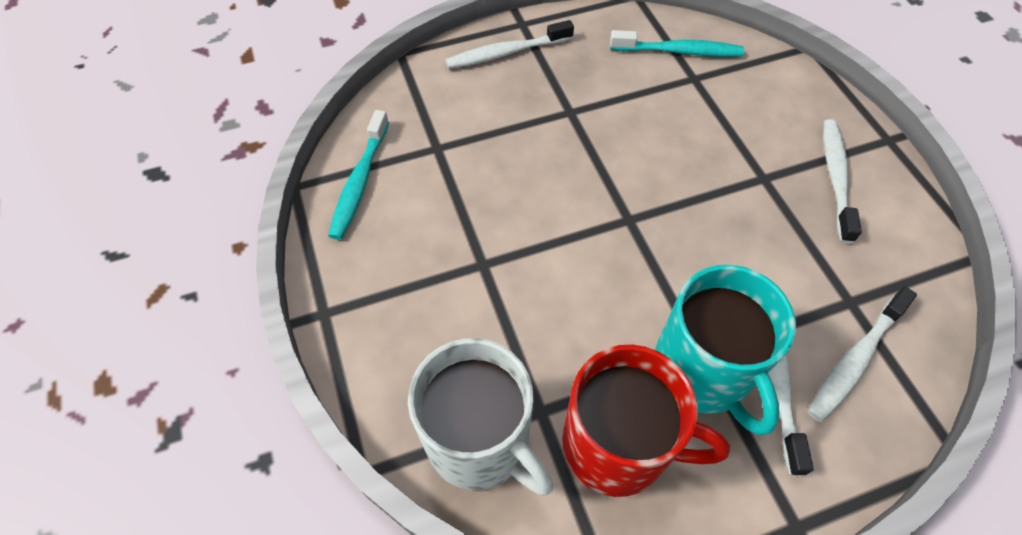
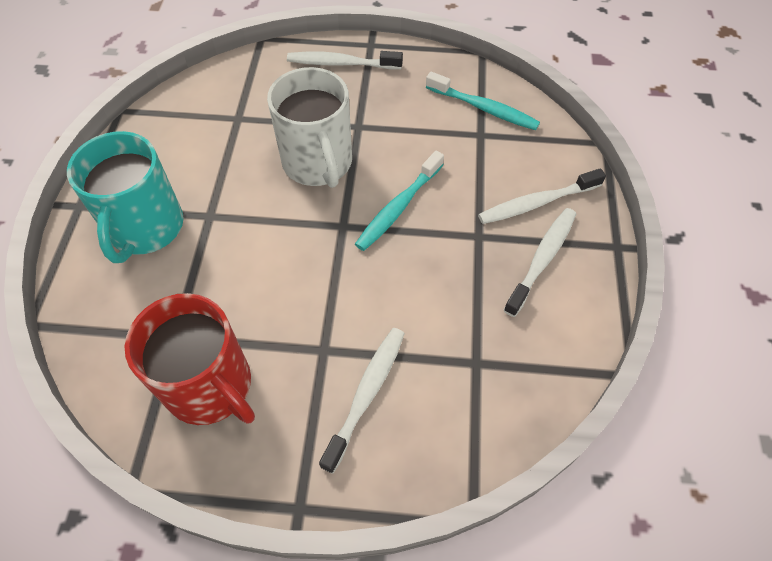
camera: 25 degrees right, 0 degrees up
turquoise toothbrush [328,110,389,240] -> turquoise toothbrush moved to [355,151,444,251]
white mug [408,338,553,496] -> white mug moved to [267,67,352,188]
turquoise mug [655,265,796,436] -> turquoise mug moved to [67,131,184,263]
white toothbrush [808,286,917,422] -> white toothbrush moved to [478,168,606,224]

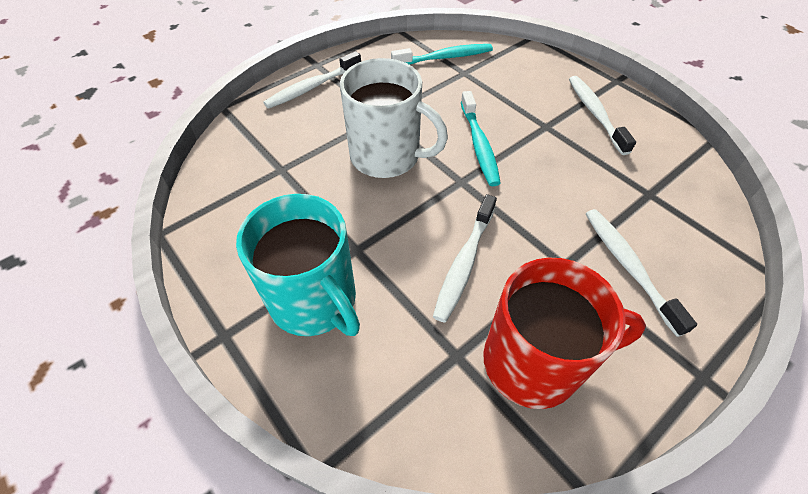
camera: 45 degrees left, 5 degrees down
white toothbrush [478,168,606,224] -> white toothbrush moved to [433,194,497,323]

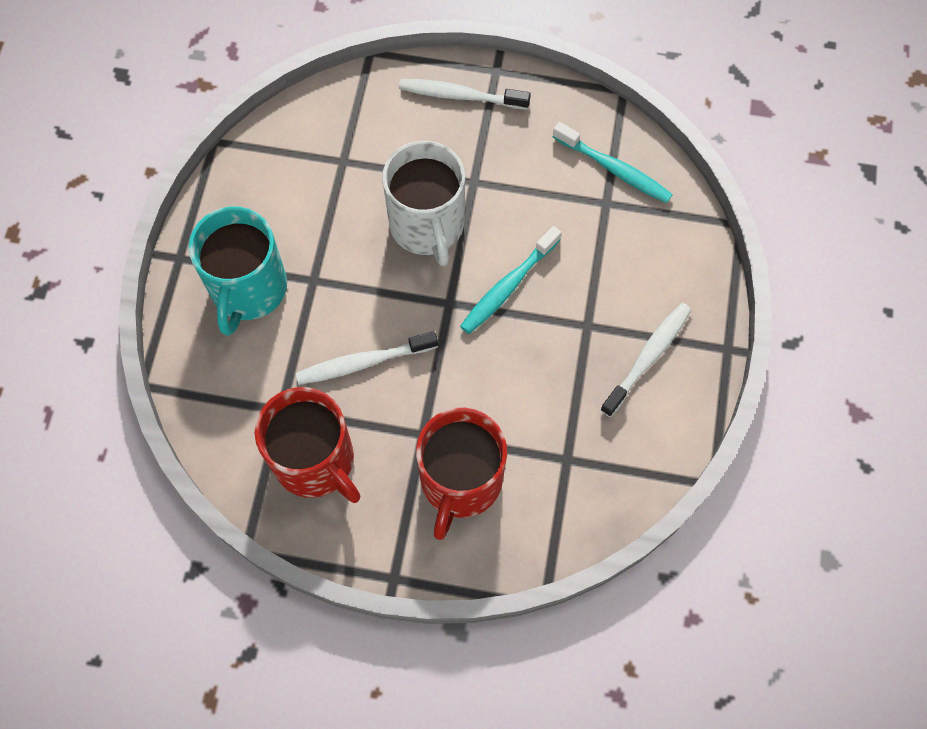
camera: 50 degrees right, 15 degrees up
white toothbrush [586,209,697,337] -> red mug [416,408,507,540]

